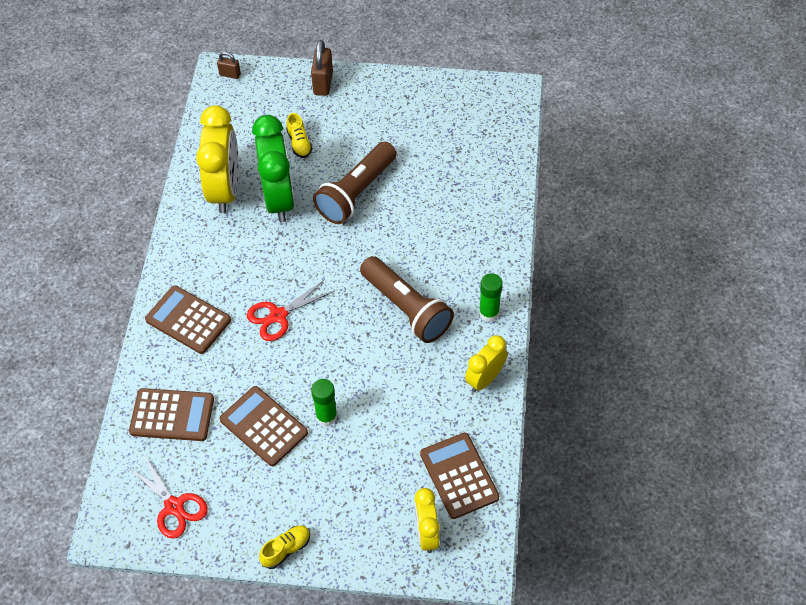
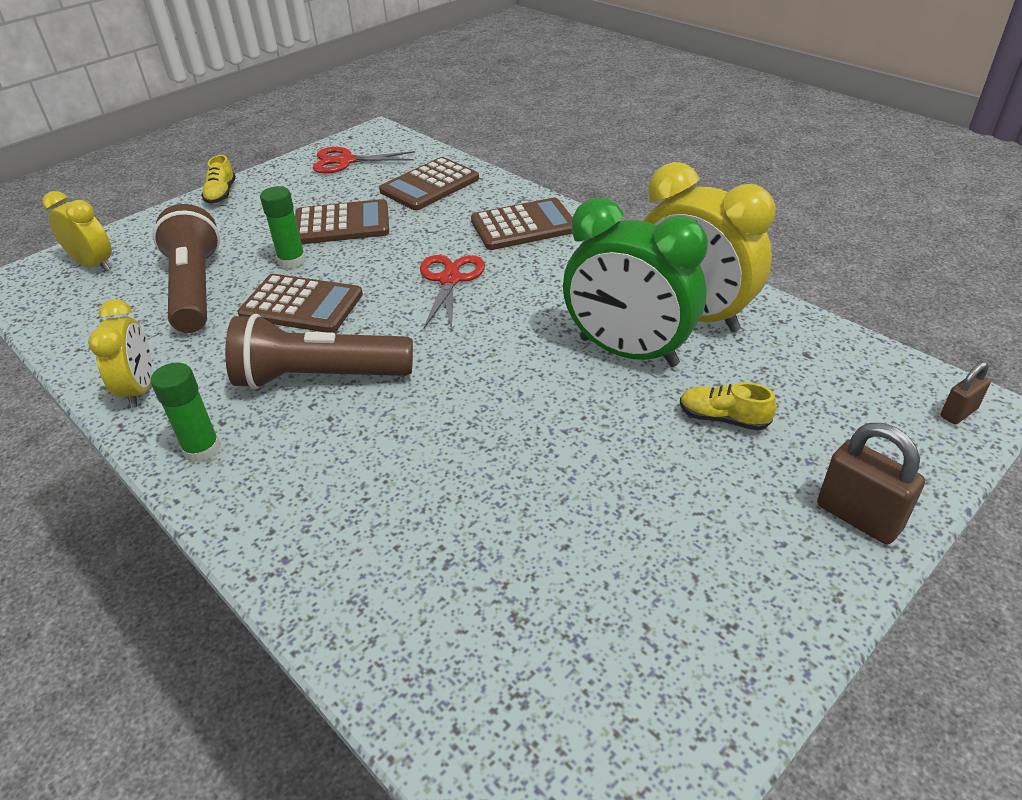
camera: 130 degrees right, 15 degrees down
brown flashlight [313,142,396,224] -> brown flashlight moved to [153,204,220,333]
brown calculator [420,433,499,519] -> brown calculator moved to [237,274,363,333]

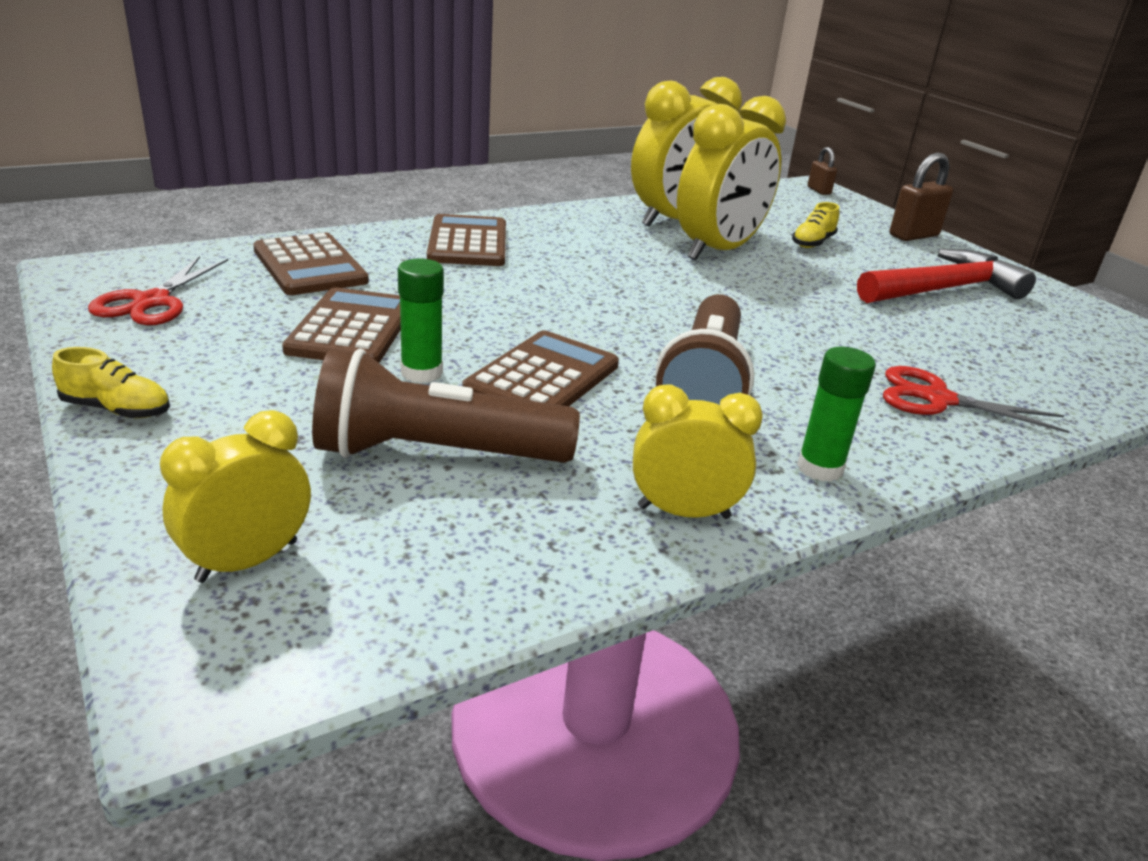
camera: 80 degrees left, 10 degrees down
red scissors [420,255,485,331] -> red scissors moved to [883,366,1069,433]
green clock [563,198,708,367] -> yellow clock [677,96,786,260]
none -> red hammer [857,249,1036,303]

